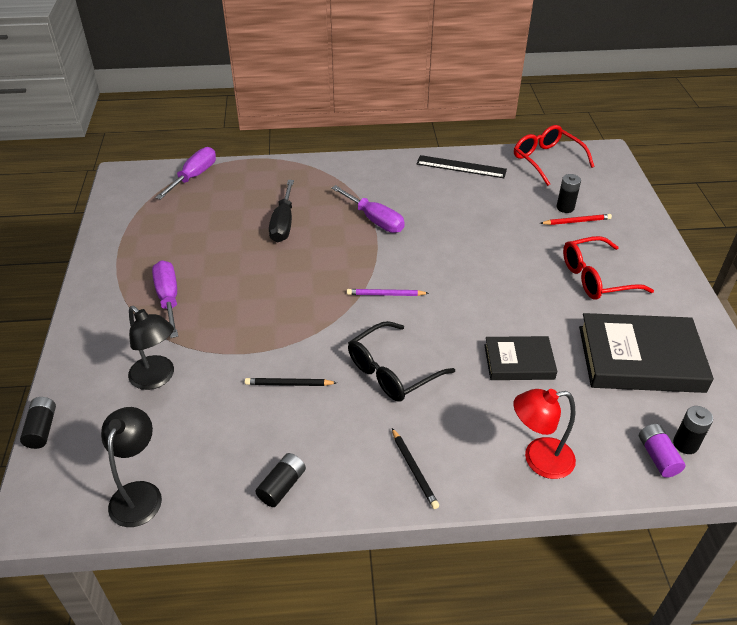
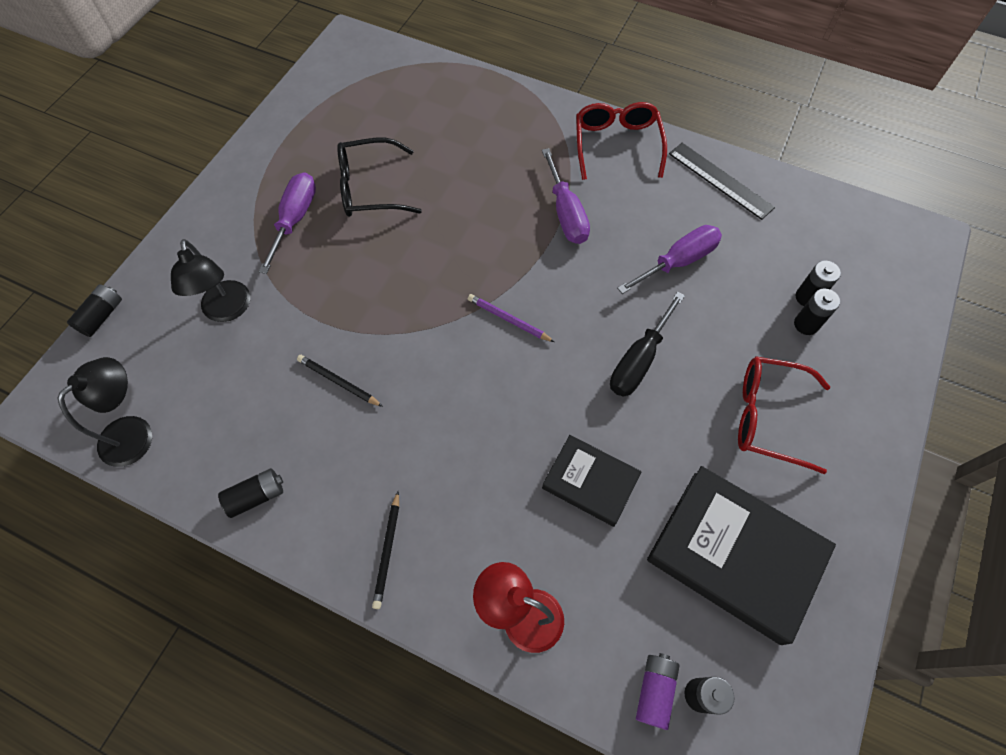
camera: 30 degrees right, 20 degrees up
purple screwdriver [155,147,216,200] -> purple screwdriver moved to [617,225,722,294]
black screwdriver [269,180,294,242] -> black screwdriver moved to [610,292,685,397]
black glasses [348,321,455,402] -> black glasses moved to [337,138,422,217]
red glasses [514,125,595,186] -> red glasses moved to [576,102,667,180]
red pencil [540,214,612,225] -> black battery [794,288,840,335]

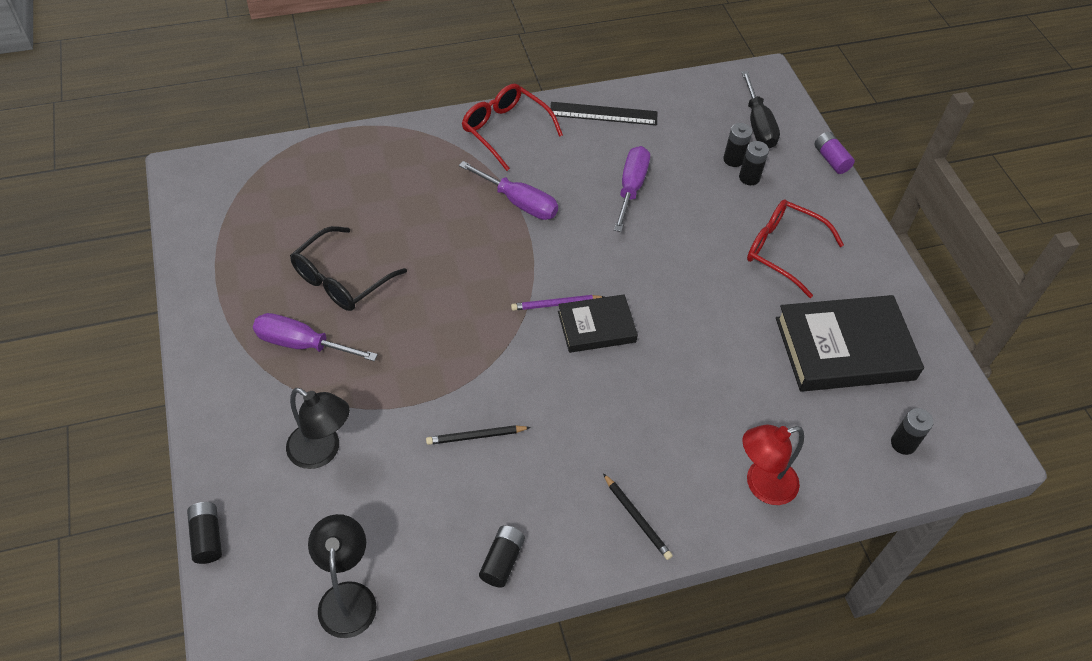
camera: 45 degrees left, 10 degrees down
purple screwdriver [259,172,316,274] -> purple screwdriver turned 45 degrees counterclockwise [253,313,378,361]
black book [542,435,642,527] -> black book moved to [558,294,638,353]
black screwdriver [610,292,685,397] -> black screwdriver moved to [741,71,780,148]
purple battery [636,653,680,730] -> purple battery moved to [814,132,855,174]
red glasses [738,356,830,474] -> red glasses turned 60 degrees clockwise [747,200,844,298]

